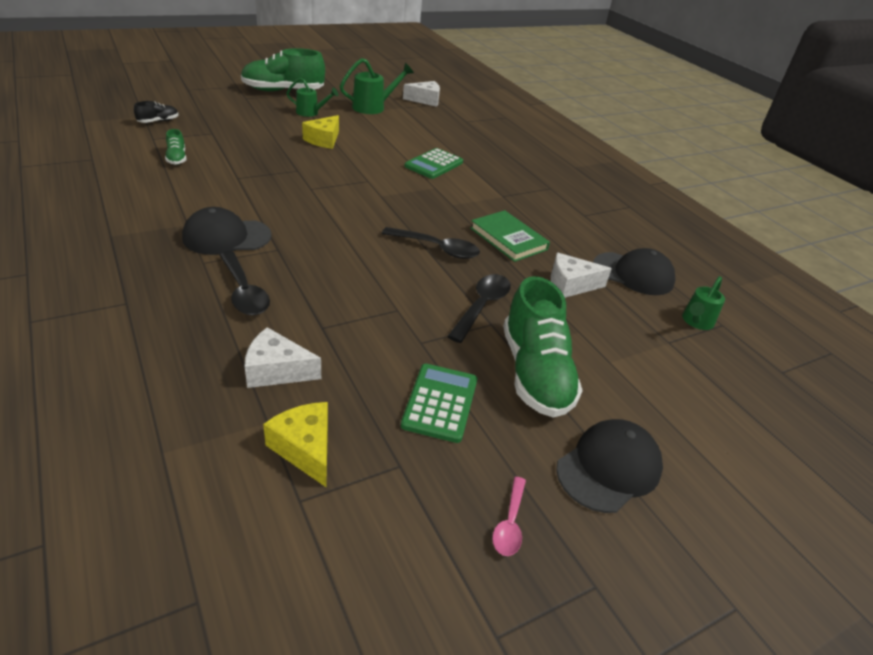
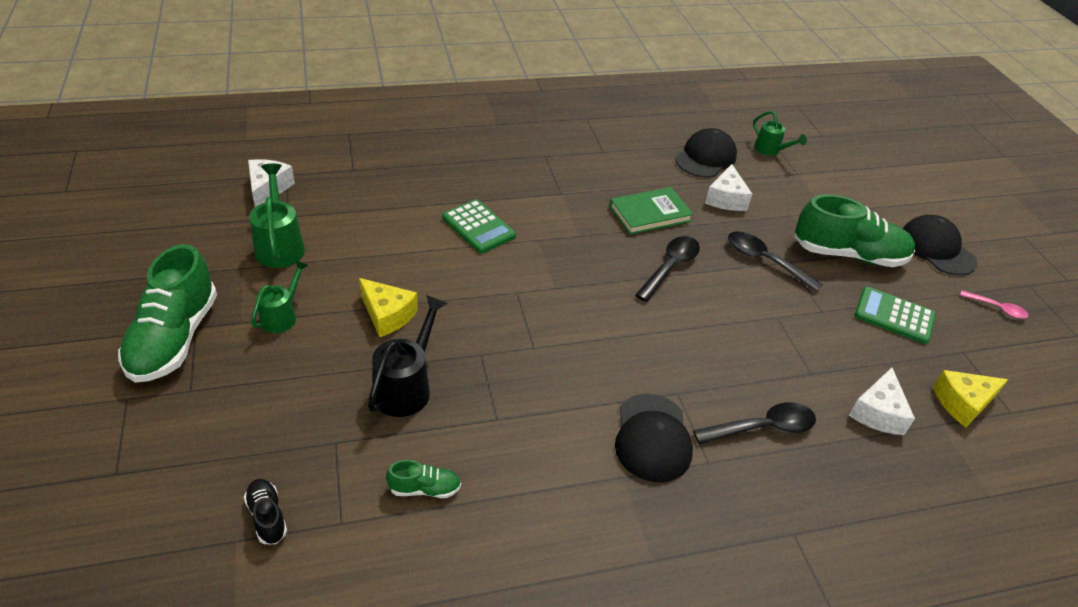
camera: 75 degrees left, 5 degrees up
none -> black watering can [368,295,447,417]

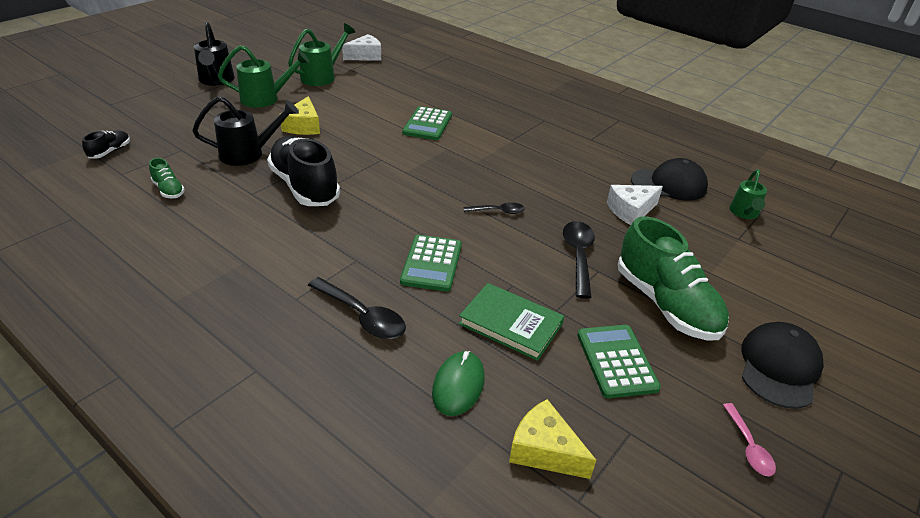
camera: 55 degrees right, 5 degrees down
green shoe [118,244,217,383] -> black watering can [194,22,235,86]
green watering can [251,260,309,333] -> green watering can [218,45,310,108], size x1.52
green book [610,187,693,235] -> green book moved to [459,283,564,361]
black cap [615,394,693,482] -> none
black spoon [635,236,700,302] -> black spoon [464,202,525,214], size x0.60
white cheese [849,367,915,435] -> green mouse [432,351,485,416]
none -> black shoe [267,136,340,206]
none -> green calculator [400,235,462,291]

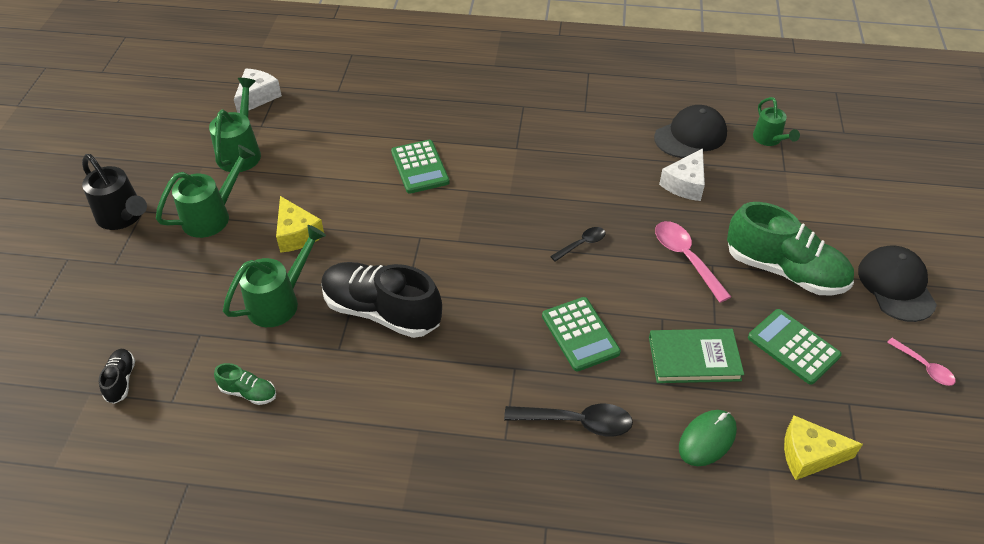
camera: 30 degrees left, 10 degrees up
black watering can [192,96,299,166] -> green watering can [223,225,326,327]
green mouse [432,351,485,416] -> green mouse turned 60 degrees clockwise [679,410,737,466]
black spoon [563,221,595,299] -> pink spoon [655,221,731,303]

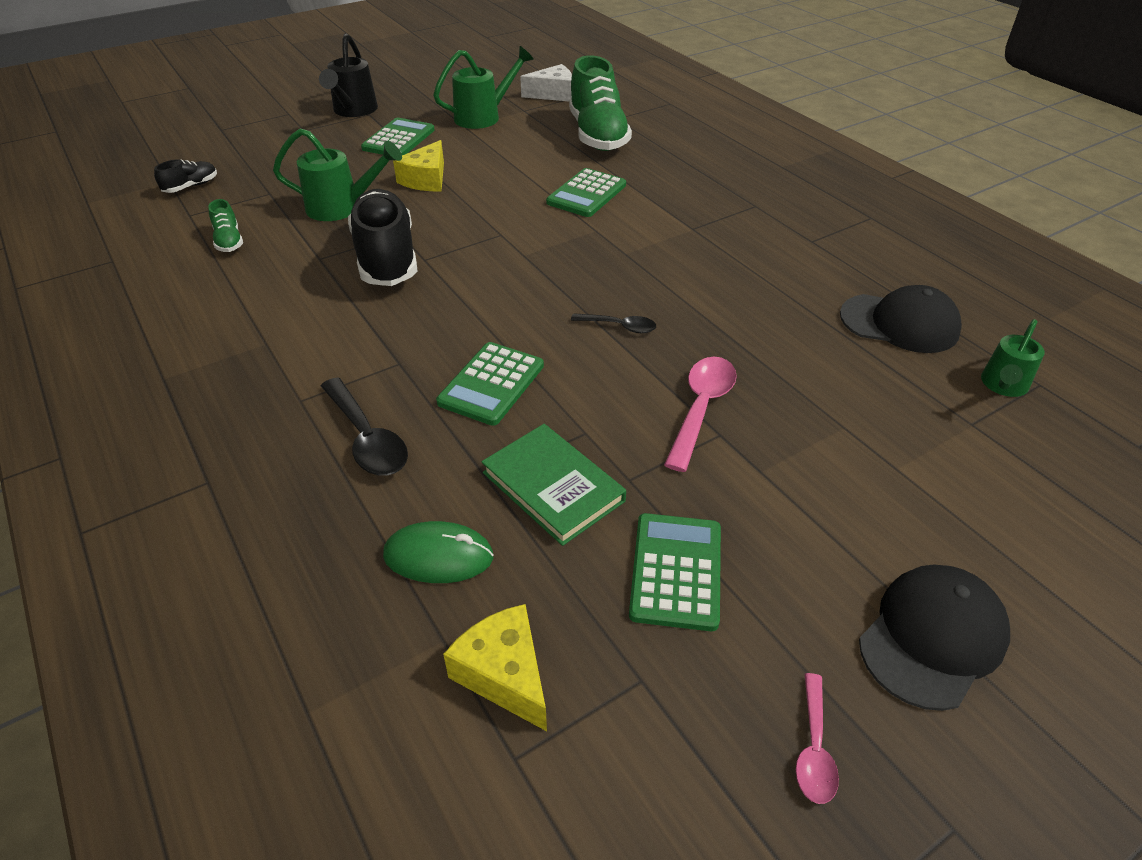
camera: 50 degrees right, 5 degrees down
green watering can [156,145,255,238] -> green calculator [361,118,435,155]
white cheese [659,148,705,201] -> none
green shoe [727,202,854,296] -> green shoe moved to [569,55,632,151]

